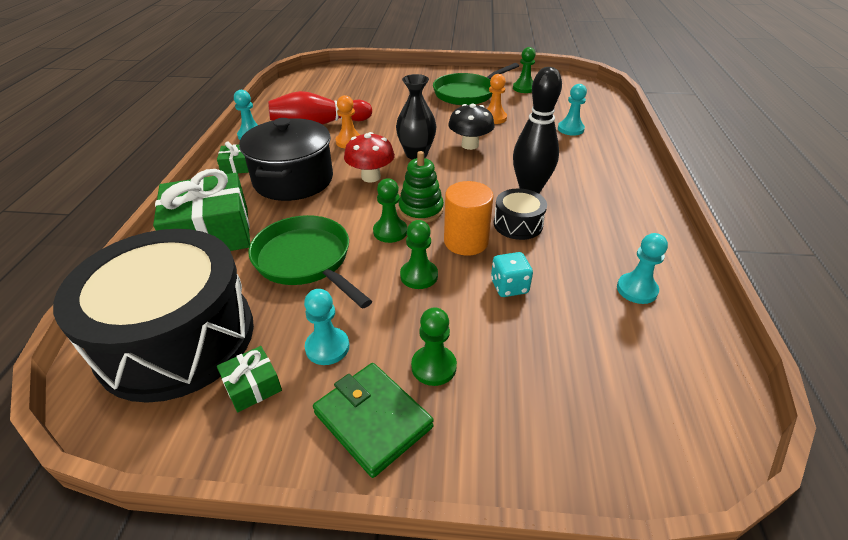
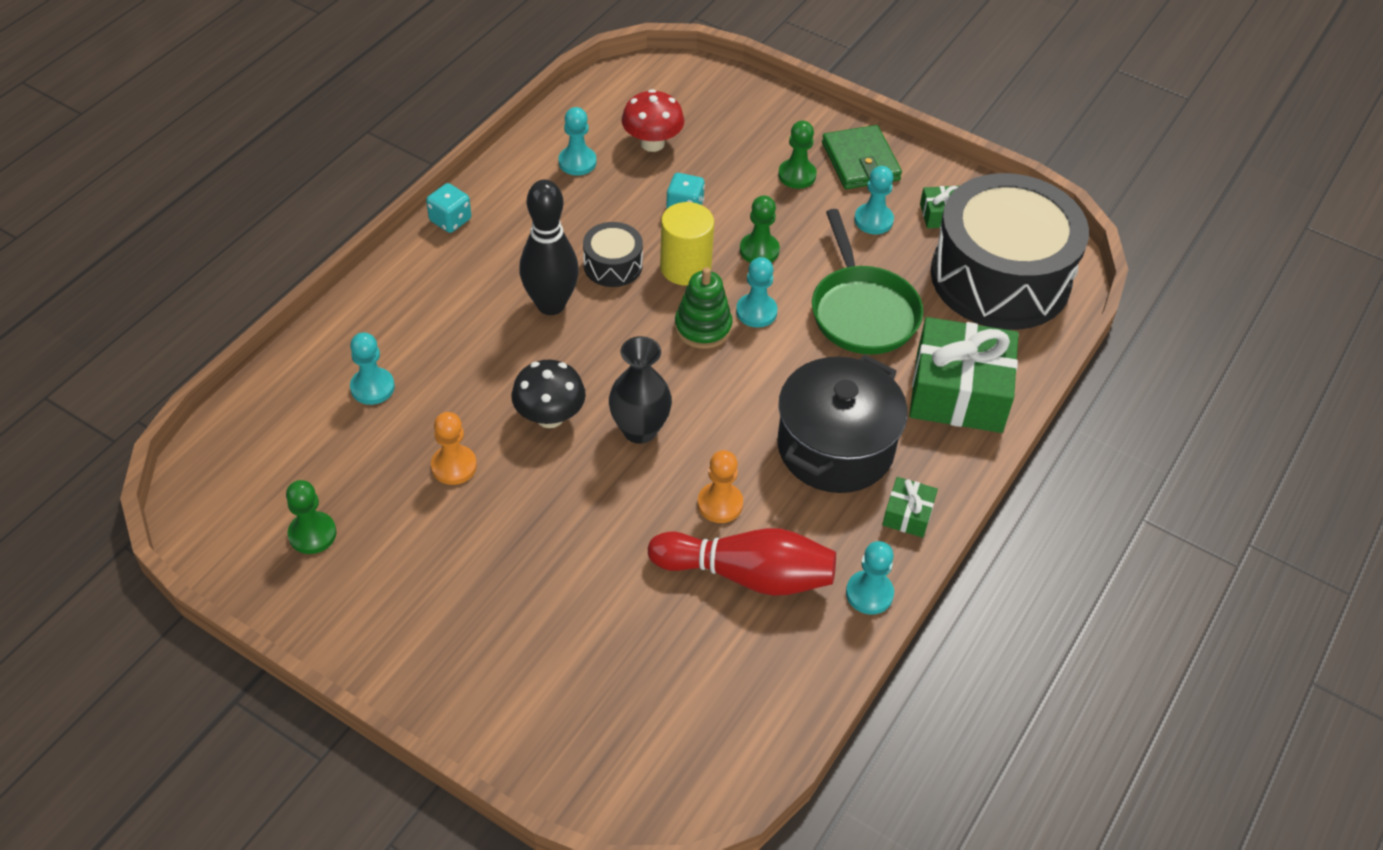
camera: 155 degrees left, 10 degrees up
red mushroom [344,132,395,182] -> red mushroom moved to [622,89,684,152]
green pawn [373,178,407,243] -> turquoise pawn [736,257,778,328]
green pan [433,63,519,105] -> none
orange cylinder [444,181,494,256] -> yellow cylinder [660,202,714,286]
none -> turquoise dice [426,183,471,233]

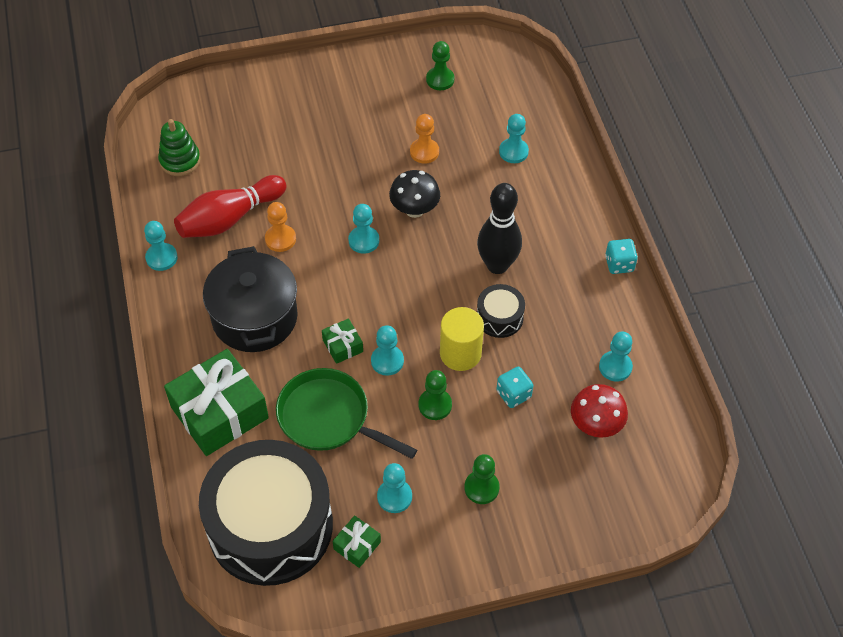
camera: 135 degrees right, 5 degrees up
black vase [609,336,672,444] -> turquoise pawn [348,204,379,254]
green stacking toy [675,267,732,349] -> green stacking toy moved to [158,119,201,176]
green wallet [822,125,902,189] -> none
green gift [882,477,938,538] -> green gift moved to [322,318,363,364]

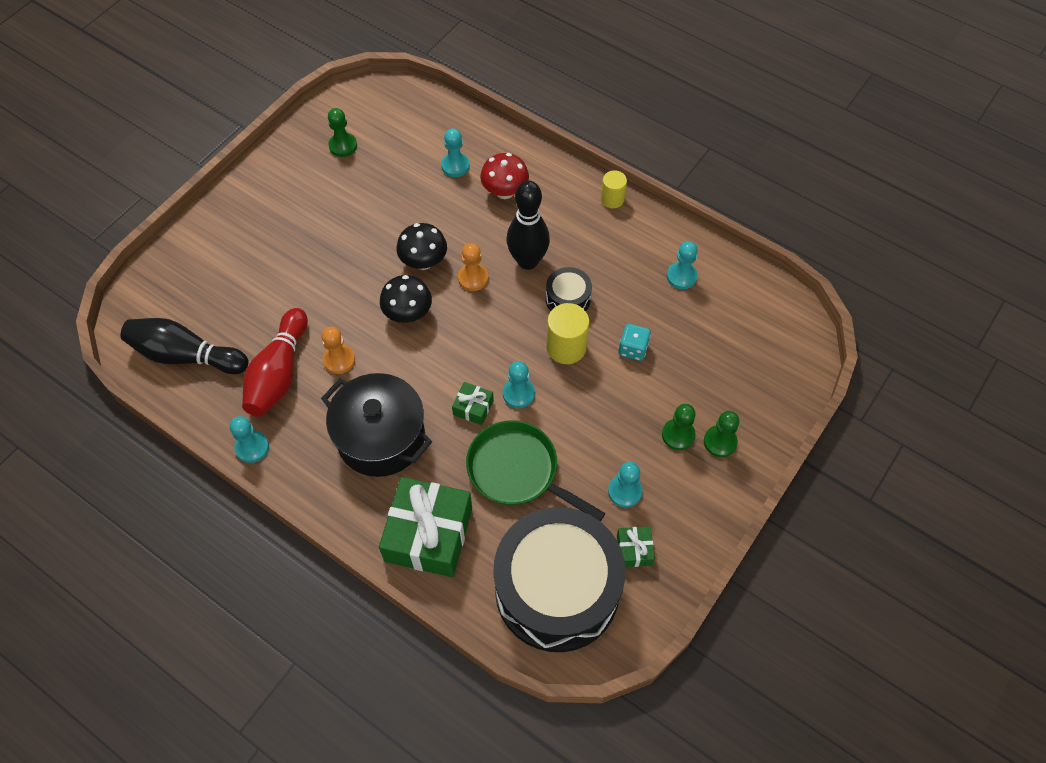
camera: 40 degrees left, 5 degrees up
green stacking toy [158,119,201,176] -> black bowling pin [121,318,248,374]
green pan [276,368,417,459] -> green pan turned 45 degrees clockwise [466,420,605,521]
turquoise pawn [348,204,379,254] -> black mushroom [380,275,432,323]
orange pawn [410,114,439,164] -> orange pawn moved to [458,243,488,291]
green pawn [418,370,452,420] -> green pawn moved to [704,411,739,457]
red mushroom [571,384,628,438] -> red mushroom moved to [480,153,529,199]
turquoise dice [605,239,638,274] -> yellow cylinder [601,170,627,208]

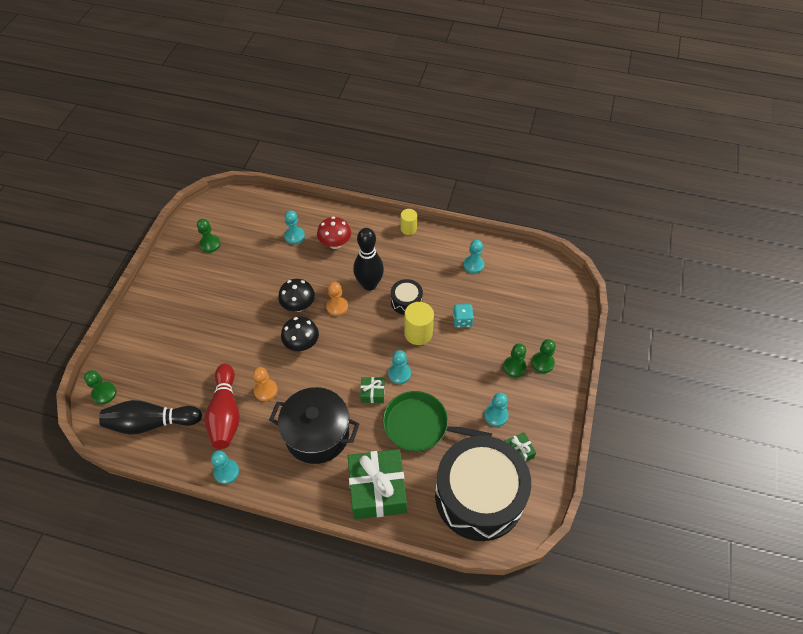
camera: 20 degrees left, 5 degrees down
none -> green pawn [84,370,116,404]

